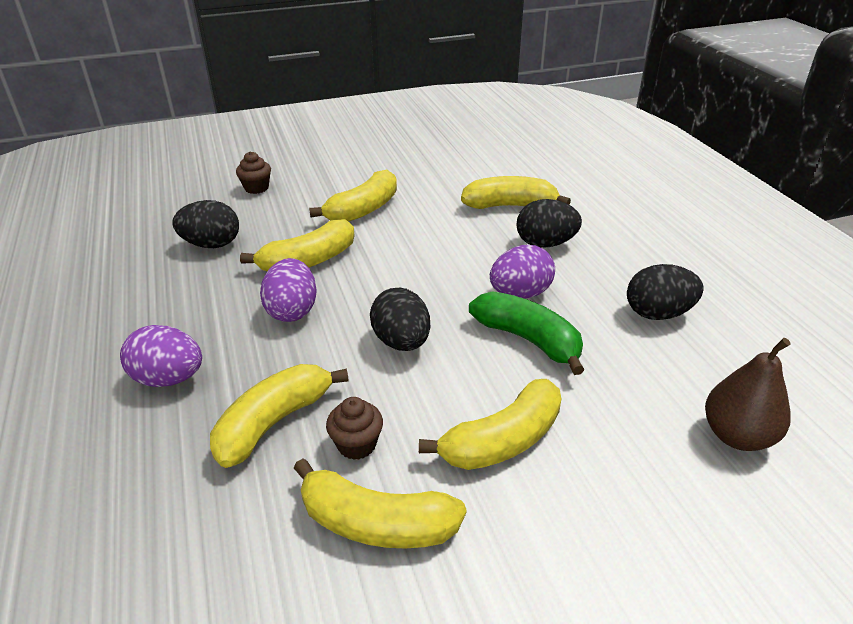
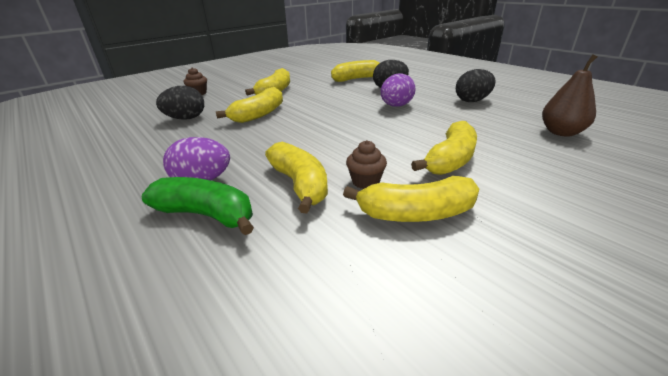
camera: 20 degrees left, 5 degrees down
yellow banana [210,364,349,468] -> yellow banana turned 135 degrees clockwise [265,142,328,213]
purple egg [260,258,317,322] -> none
black egg [370,288,430,351] -> none
green banana [469,291,585,375] -> green banana moved to [142,177,254,235]

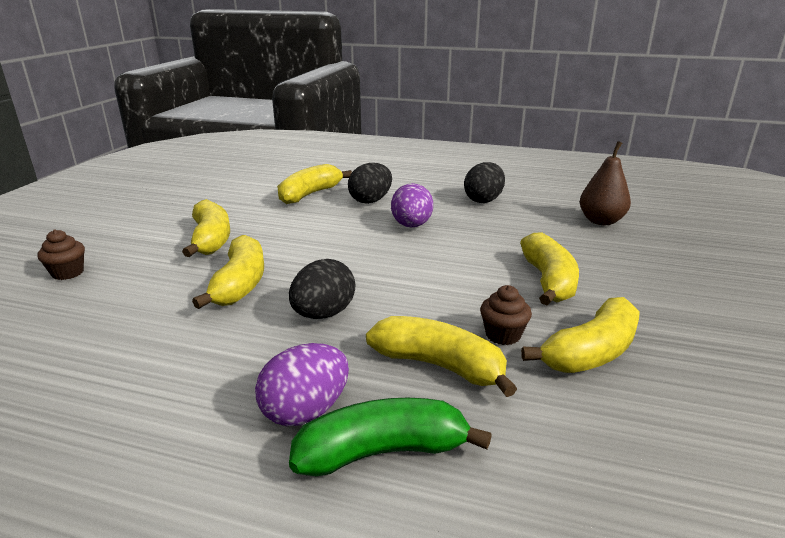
camera: 35 degrees left, 5 degrees down
black egg [156,86,204,120] -> black egg moved to [289,259,355,319]

